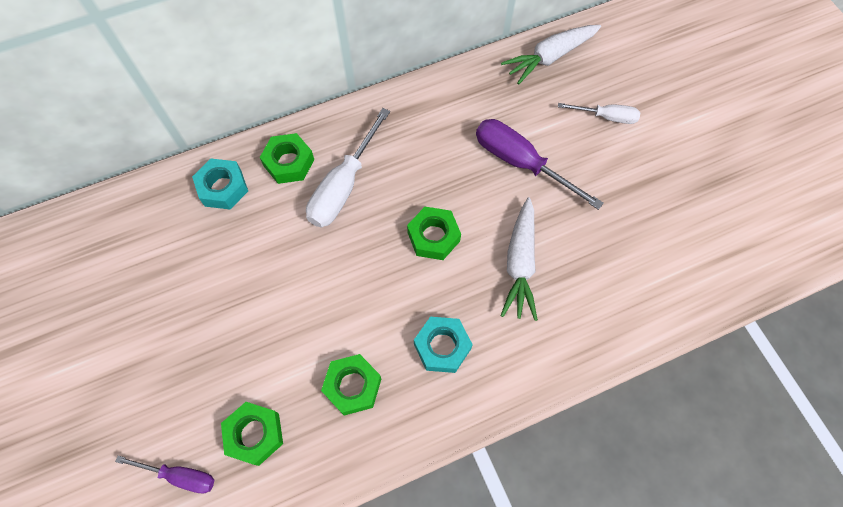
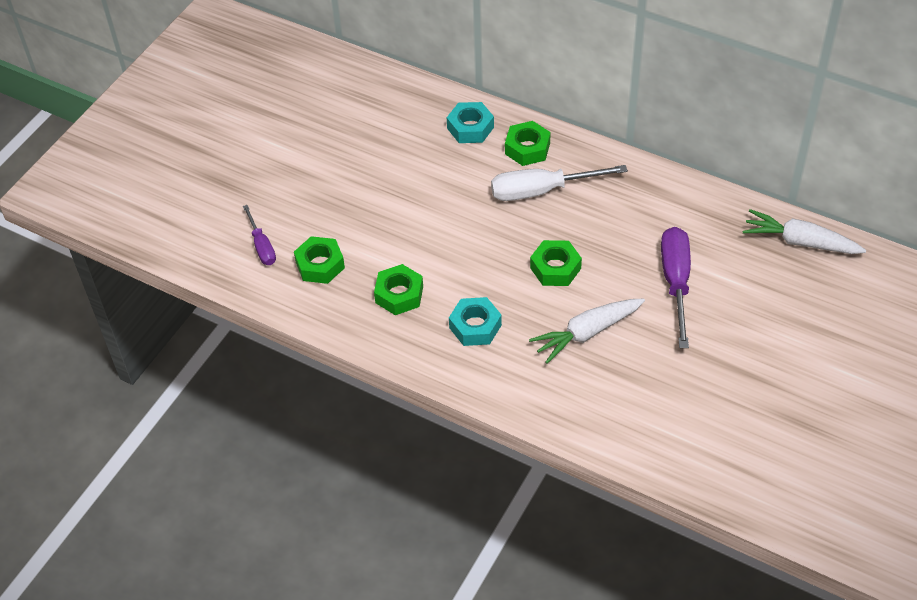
camera: 55 degrees right, 15 degrees down
white screwdriver [558,103,640,124] -> none

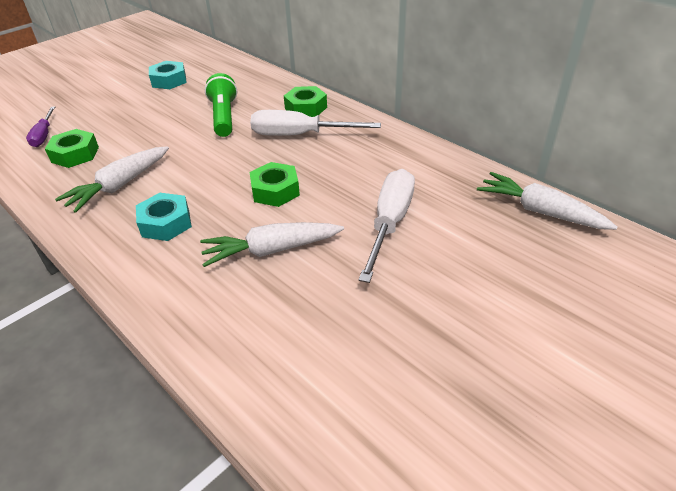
camera: 15 degrees right, 10 degrees down
green nut [374,264,423,315] -> white carrot [55,146,169,213]
turquoise nut [447,102,494,143] -> turquoise nut moved to [149,61,187,89]
purple screwdriver [661,227,691,348] -> white screwdriver [358,169,415,283]
none -> green flashlight [205,73,237,137]

